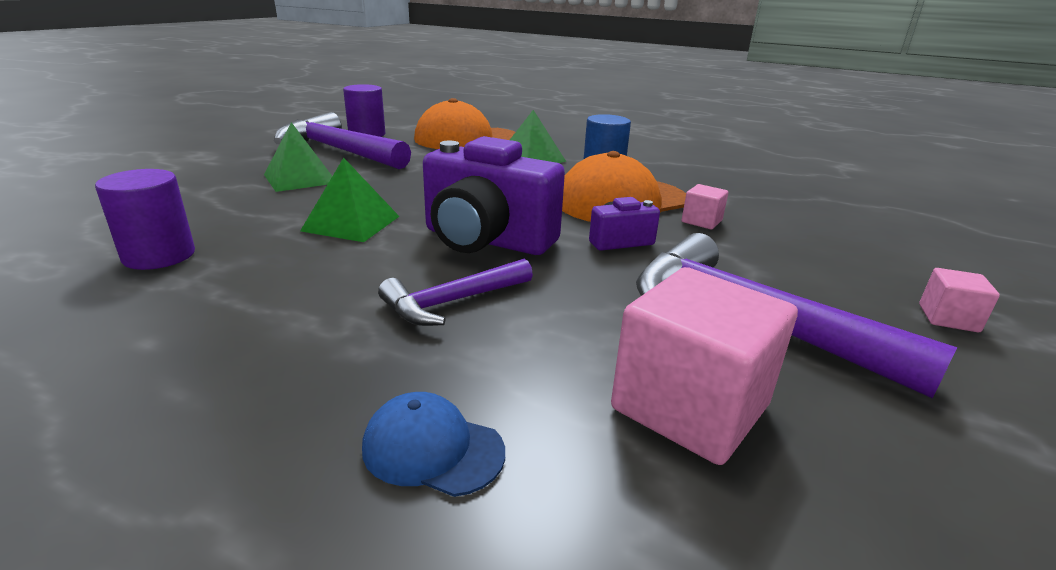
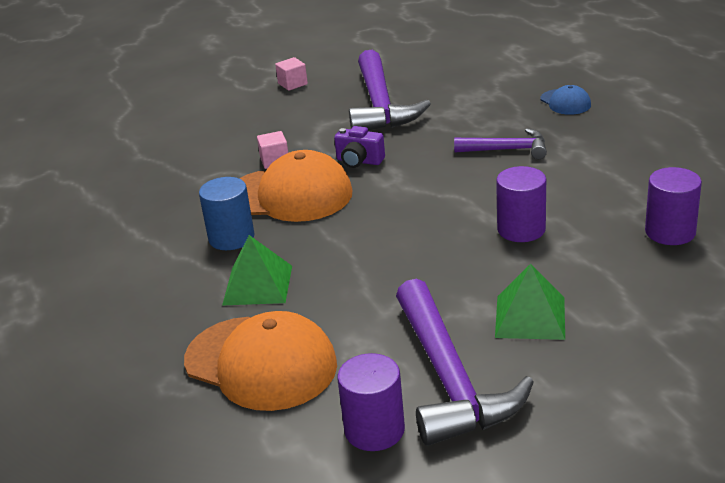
camera: 135 degrees left, 5 degrees up
green pyramid [300,158,400,242] -> purple cylinder [496,166,546,242]
purple camera [423,136,565,255] -> none
pink cube [611,267,798,465] -> none

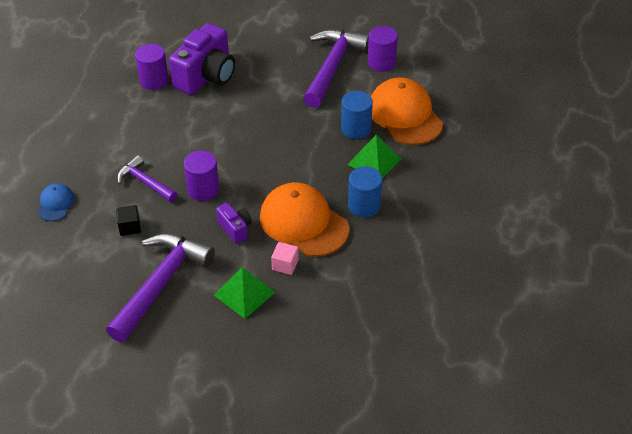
camera: 150 degrees left, 15 degrees up
pink cube [275,57,308,91] -> none
green pyramid [495,264,565,340] -> green pyramid moved to [214,267,275,319]
purple cylinder [496,166,546,242] -> purple cylinder moved to [184,150,219,201]
none -> black cube [116,205,141,236]
none -> purple camera [169,23,235,95]
none -> blue cylinder [341,91,373,139]

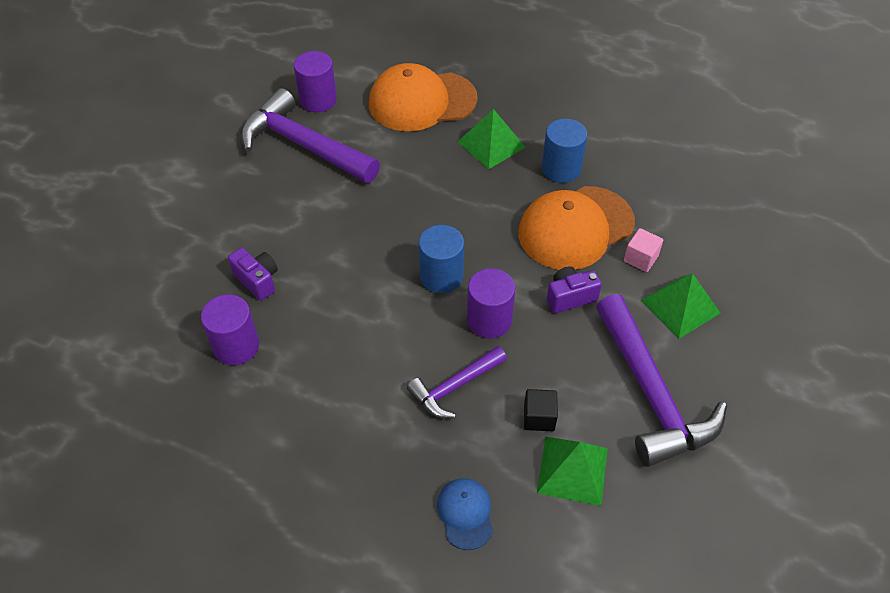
camera: 75 degrees left, 5 degrees up
blue cap [38,183,74,221] -> blue cap turned 60 degrees clockwise [437,478,493,550]
purple hammer [106,233,215,343] -> purple hammer turned 150 degrees counterclockwise [596,294,727,467]
purple camera [169,23,235,95] -> purple camera [228,248,278,301], size x0.49
blue cylinder [341,91,373,139] -> blue cylinder moved to [419,225,464,293]
none -> green pyramid [537,437,608,506]

